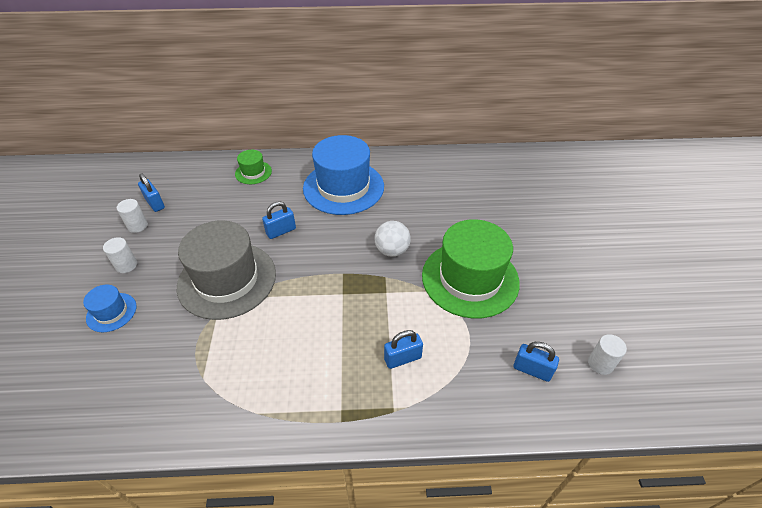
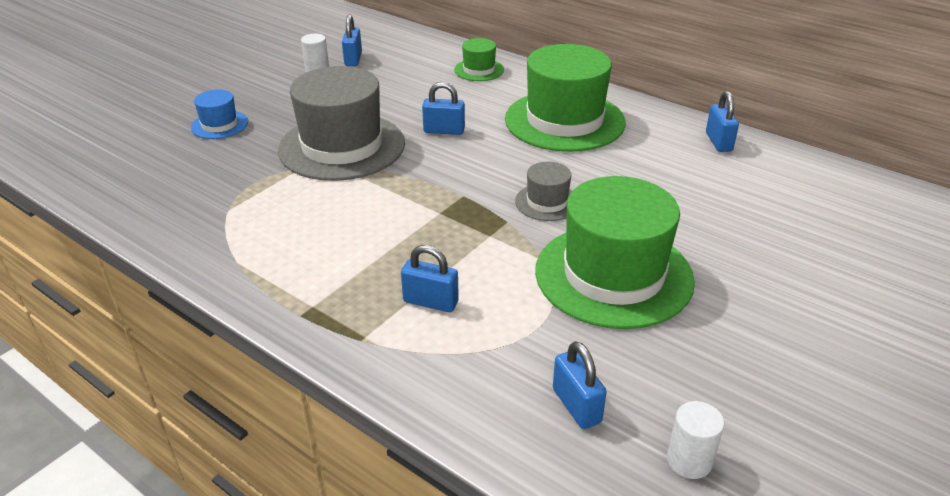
camera: 40 degrees right, 10 degrees down
white cylinder [103,237,137,273] -> none
blue hat [303,135,384,215] -> green hat [505,44,626,152]
white ball [375,221,411,257] -> grey hat [515,162,572,221]
none -> blue padlock [706,91,739,152]

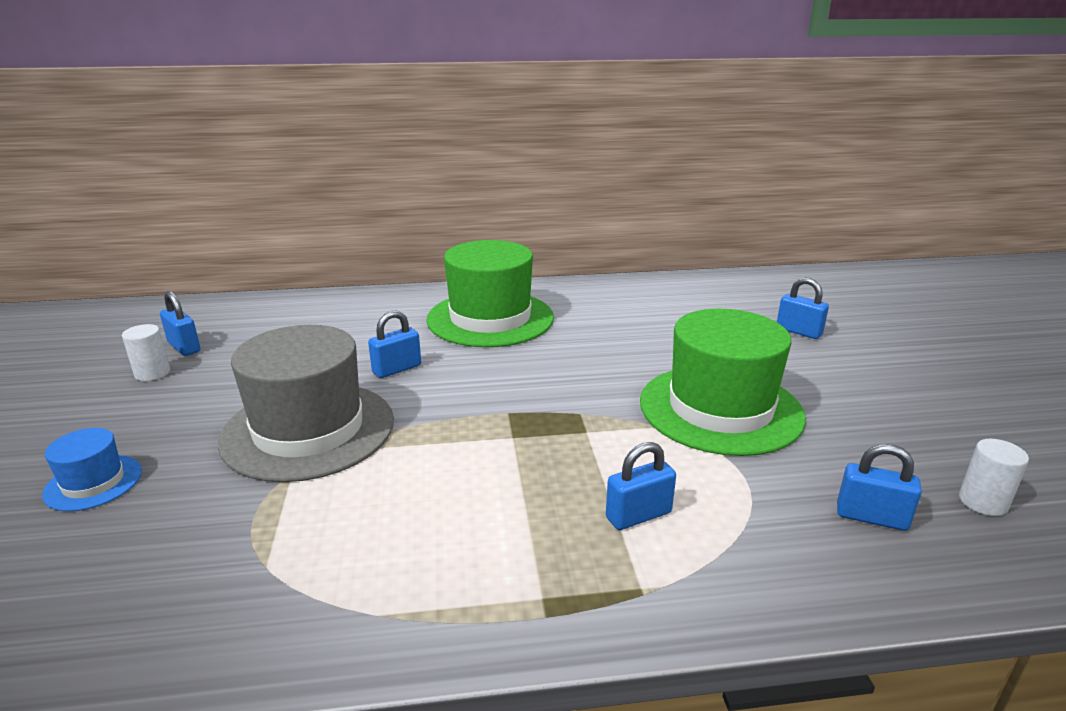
camera: 45 degrees left, 10 degrees down
green hat [454,38,504,81] -> none
grey hat [515,162,572,221] -> none
blue padlock [706,91,739,152] -> blue padlock moved to [777,278,829,339]

